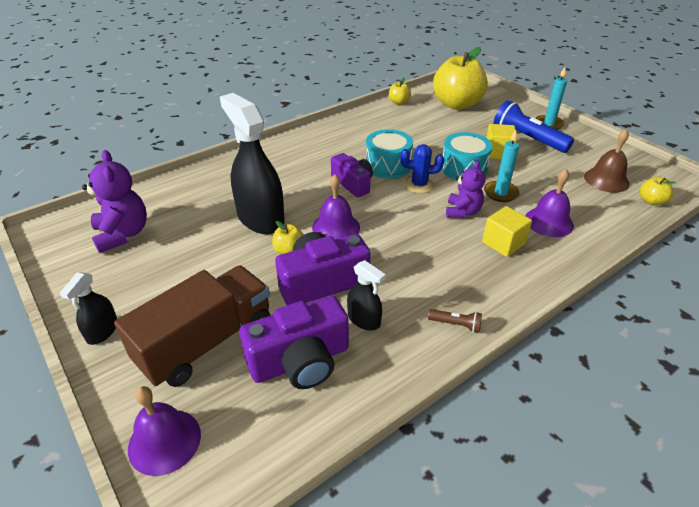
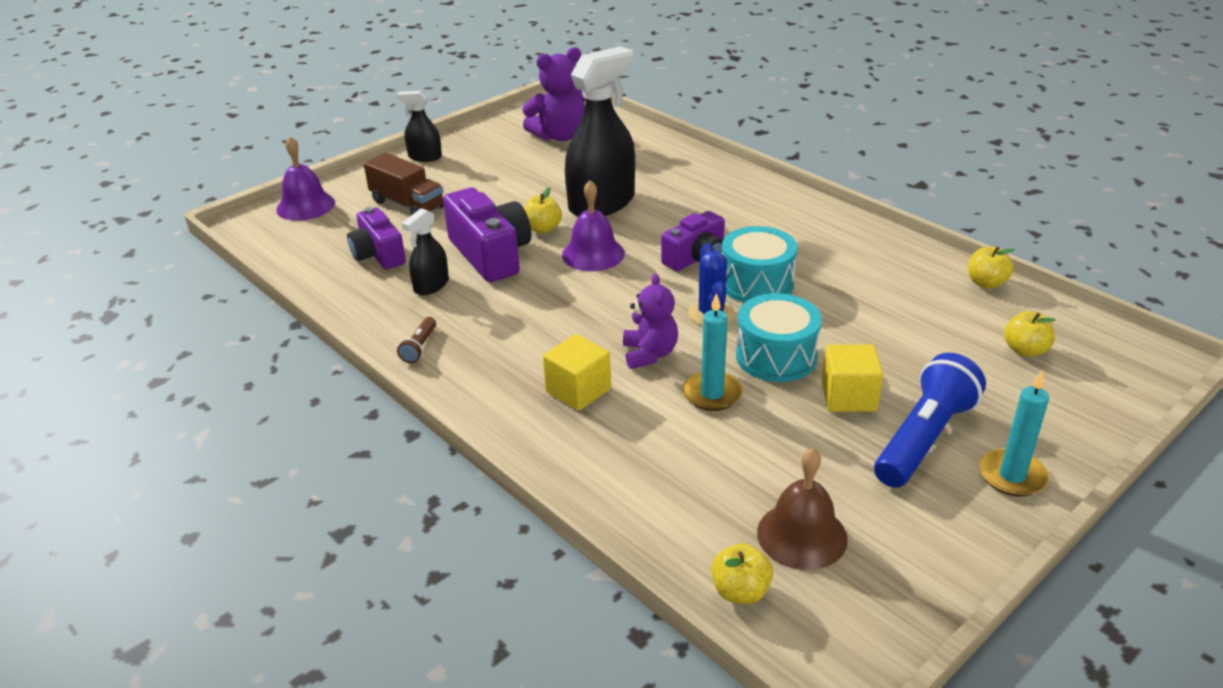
camera: 85 degrees right, 5 degrees down
brown truck [114,265,270,387] -> brown truck [364,153,444,215], size x0.63
purple camera [239,296,349,389] -> purple camera [347,207,406,269], size x0.66
yellow apple [433,47,488,110] -> yellow apple [1004,311,1055,357], size x0.43
purple teddy bear [446,161,486,218] -> purple teddy bear turned 105 degrees counterclockwise [623,274,678,369]
purple bell [526,169,574,237] -> none

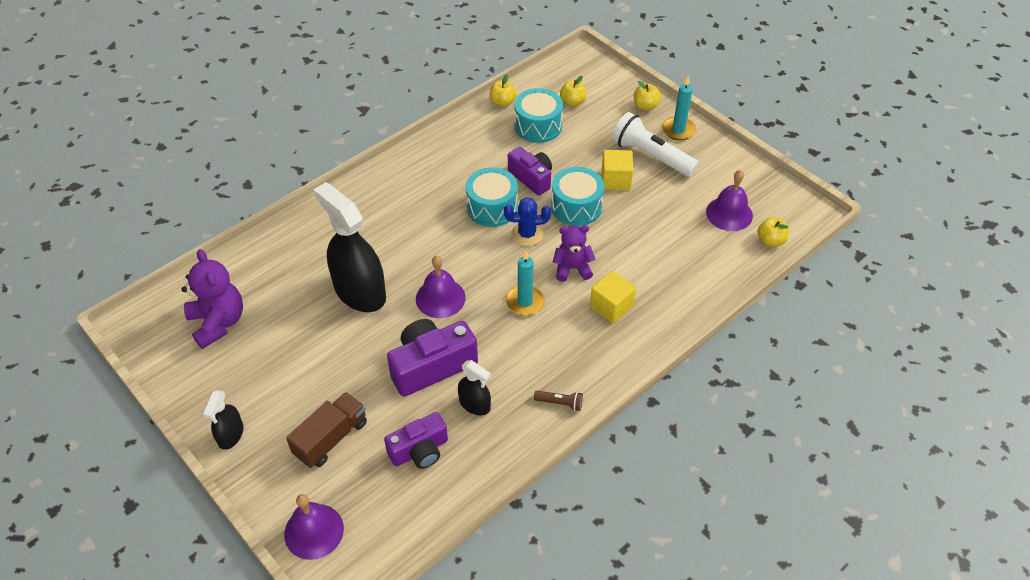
camera: 90 degrees left, 15 degrees up
yellow apple [524,187,562,233] -> yellow apple moved to [634,81,661,111]
purple camera [661,211,725,271] -> purple camera moved to [508,147,552,196]
turquoise candle [683,293,743,411] -> turquoise candle moved to [506,250,545,315]
brown bell [757,448,848,570] -> purple bell [706,170,753,231]
blue flashlight [874,353,986,488] -> white flashlight [612,112,699,177]
none -> turquoise drum [515,88,563,143]

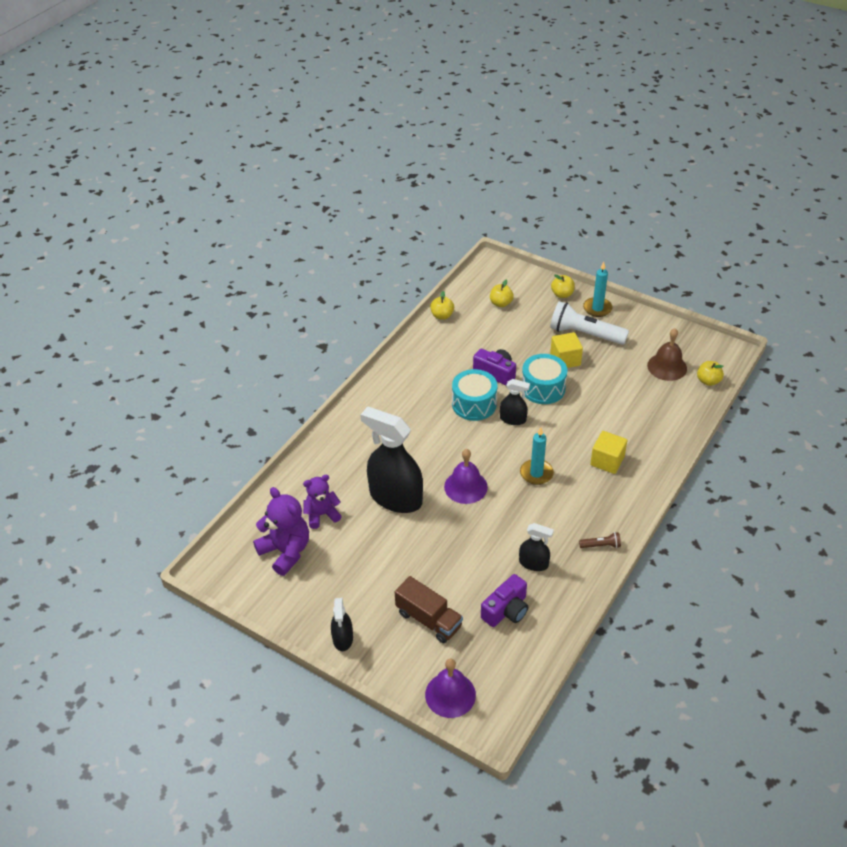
camera: 15 degrees left, 5 degrees down
brown truck [286,392,367,468] -> brown truck turned 105 degrees clockwise [395,576,463,643]
purple camera [387,319,478,397] -> none
blue cactus [504,197,551,246] -> black spray bottle [500,379,530,425]
turquoise drum [515,88,563,143] -> none
purple teddy bear [553,225,596,282] -> purple teddy bear moved to [303,475,342,529]
purple bell [706,170,753,231] -> brown bell [647,328,687,381]

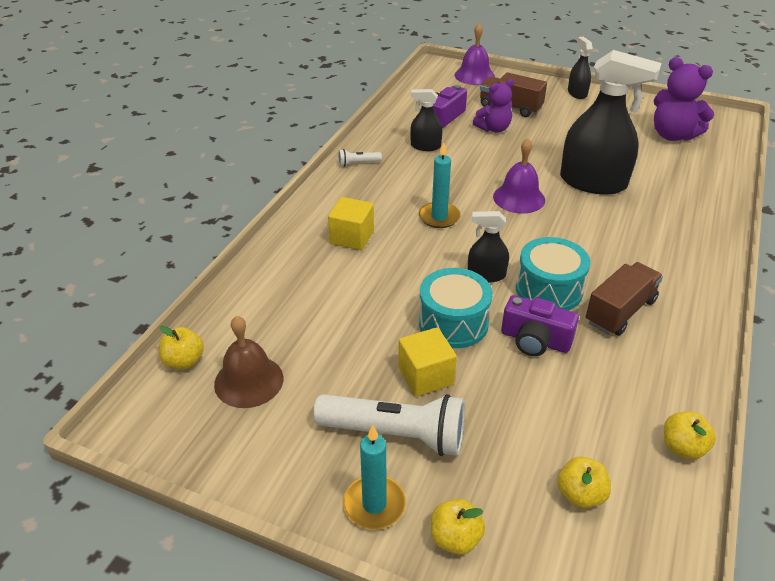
camera: 170 degrees right, 5 degrees down
purple teddy bear [303,475,342,529] -> purple teddy bear moved to [473,79,514,133]
brown flashlight [579,532,621,548] -> white flashlight [338,149,382,167]
none -> brown truck [586,262,663,336]

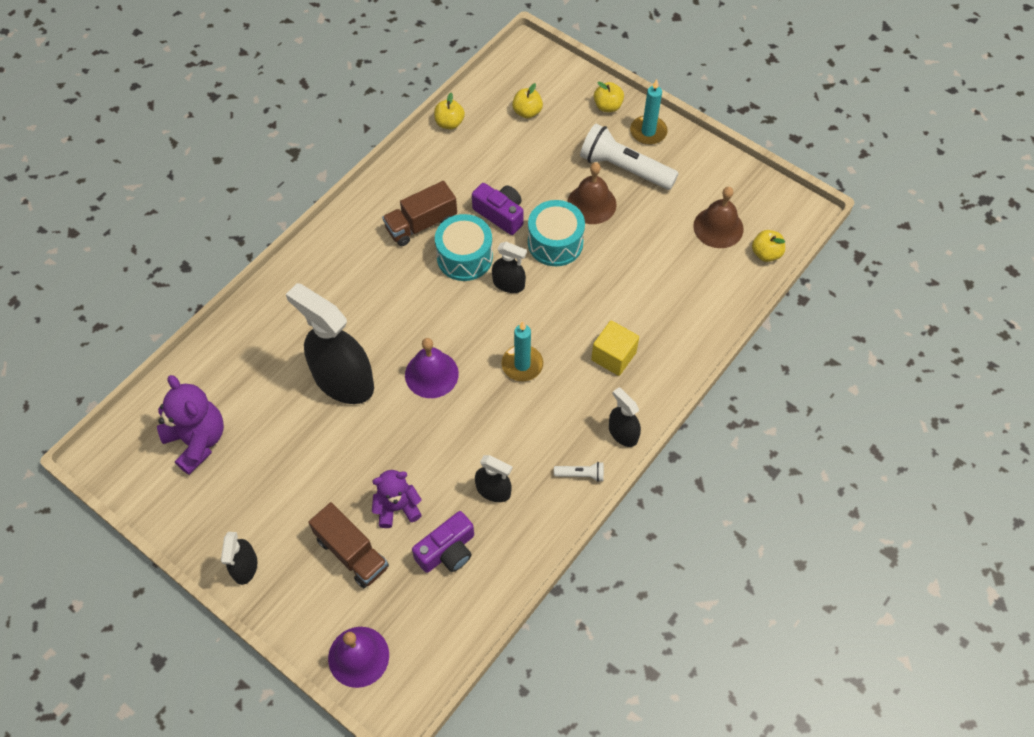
camera: 165 degrees left, 20 degrees up
yellow cube [398,327,457,397] -> brown bell [567,162,617,224]
none -> black spray bottle [609,387,641,447]

